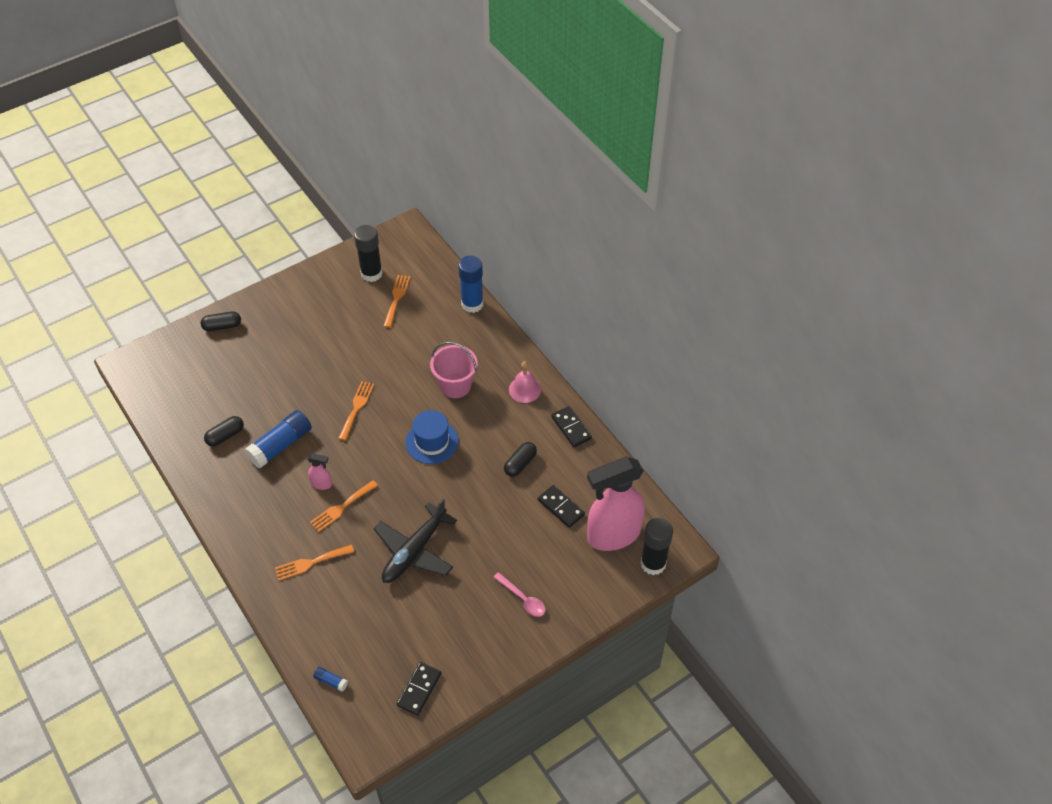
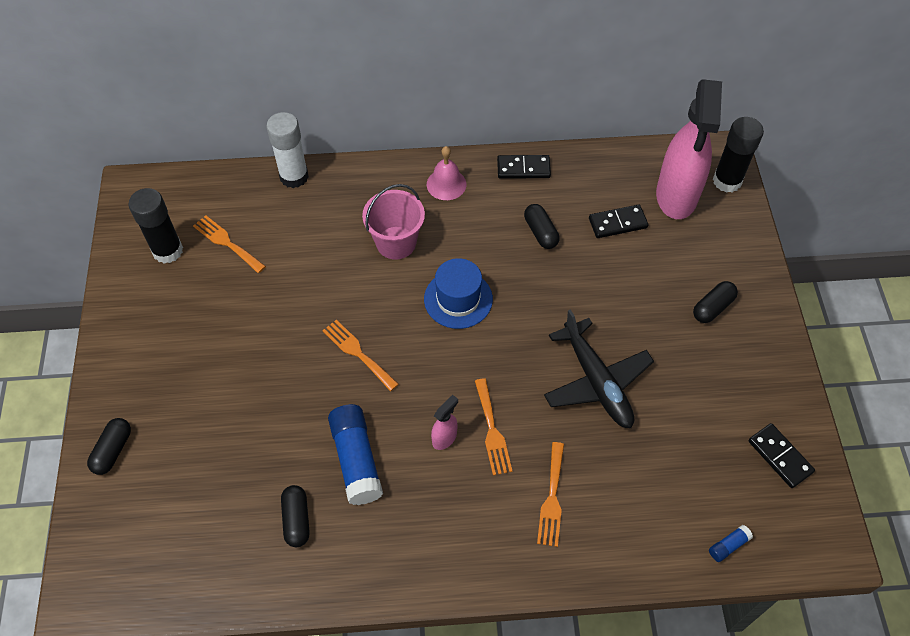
camera: 60 degrees left, 5 degrees up
blue glue stick [458,256,484,313] -> white glue stick [266,112,309,188]
pink spoon [493,572,546,617] -> black capsule [693,281,738,323]

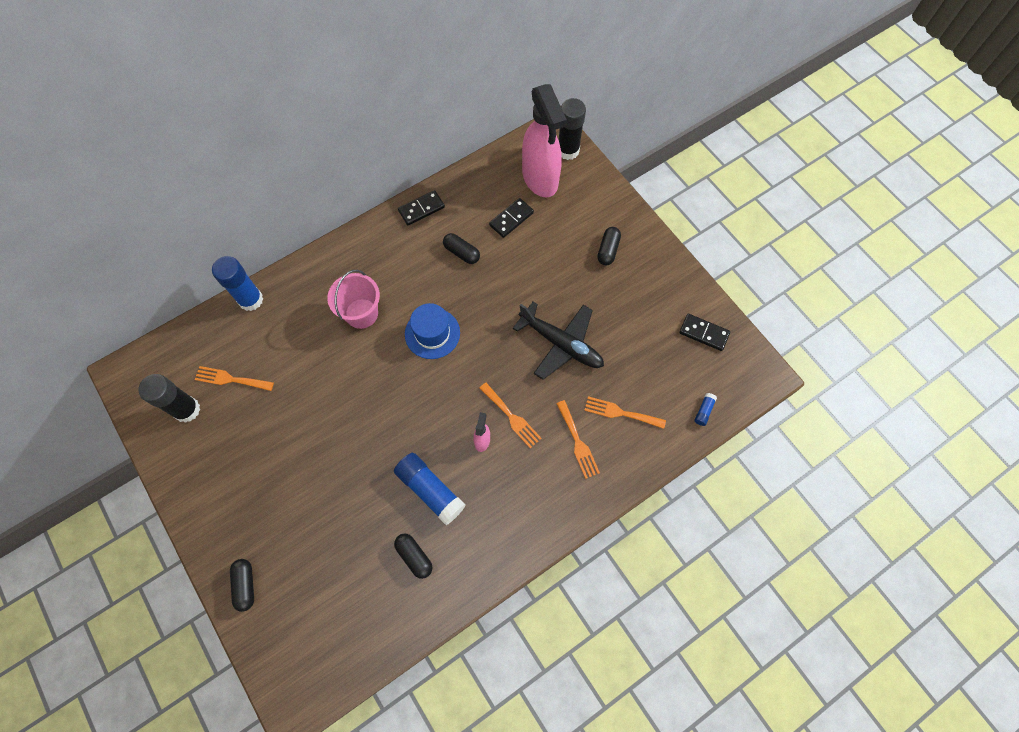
camera: 30 degrees left, 10 degrees up
white glue stick [266,112,309,188] -> blue glue stick [212,256,263,311]
orange fork [322,320,399,391] -> orange fork moved to [584,396,666,429]
pink bell [427,146,467,200] -> none

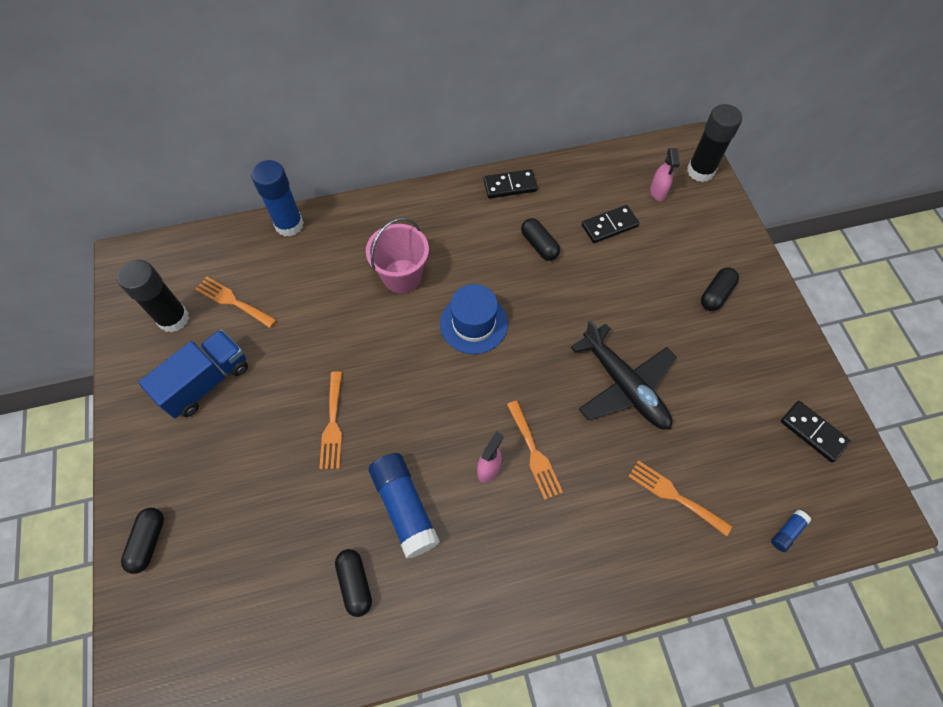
camera: 20 degrees right, 5 degrees down
pink spray bottle [522,84,567,197] -> pink spray bottle [650,148,680,201], size x0.40
orange fork [556,400,600,479] -> orange fork moved to [319,371,342,469]
none -> blue truck [138,329,248,418]

